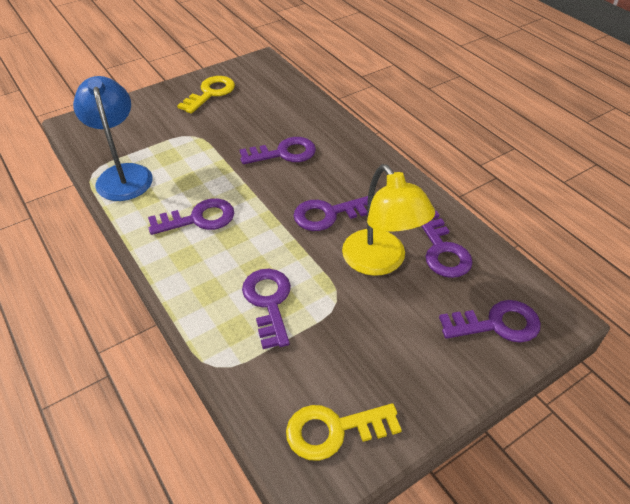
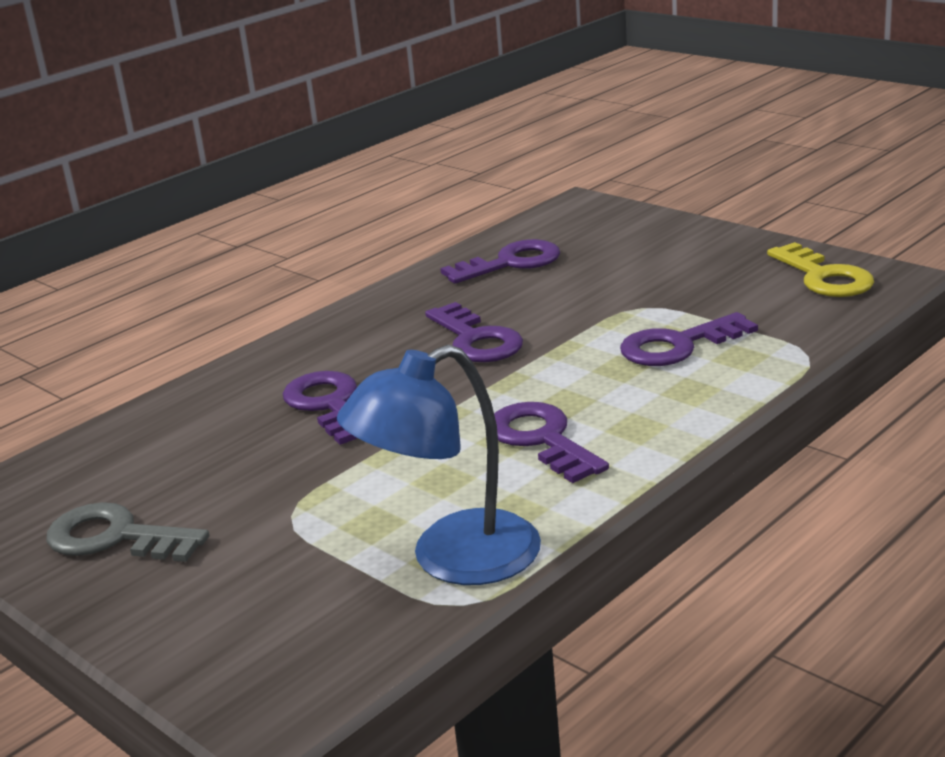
camera: 100 degrees left, 20 degrees down
yellow key [177,76,235,114] -> grey key [47,502,209,562]
yellow lamp [342,164,435,276] -> none
purple key [439,300,541,343] -> none

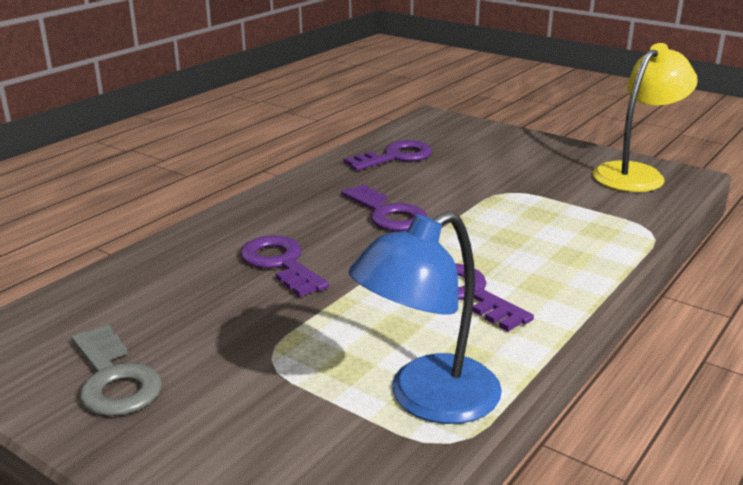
camera: 10 degrees left, 0 degrees up
grey key [47,502,209,562] -> grey key turned 135 degrees counterclockwise [71,325,162,416]
purple key [620,312,758,366] -> none
yellow key [767,242,874,297] -> yellow lamp [592,43,698,192]

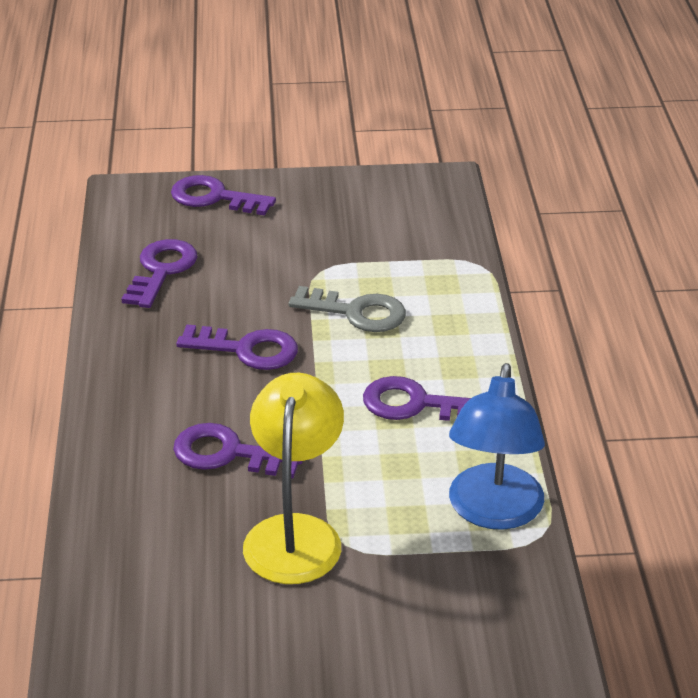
camera: 40 degrees left, 10 degrees up
grey key [71,325,162,416] -> grey key moved to [289,286,406,332]
yellow lamp [592,43,698,192] -> yellow lamp moved to [243,373,344,584]
none -> purple key [171,175,276,215]

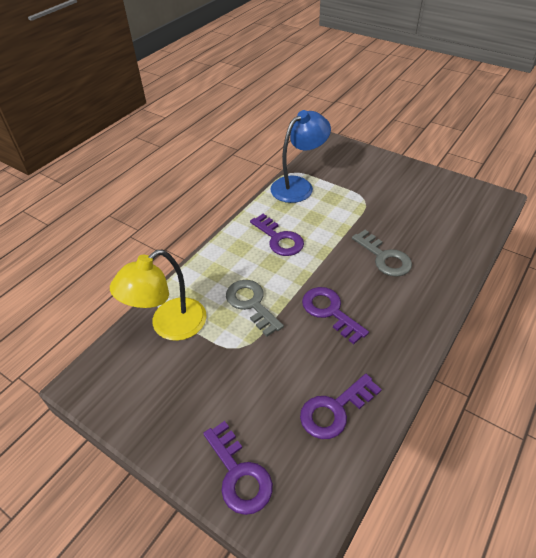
camera: 140 degrees left, 10 degrees up
purple key [173,423,303,478] -> grey key [352,230,412,277]
yellow lamp [243,373,344,584] -> yellow lamp moved to [110,250,206,341]

